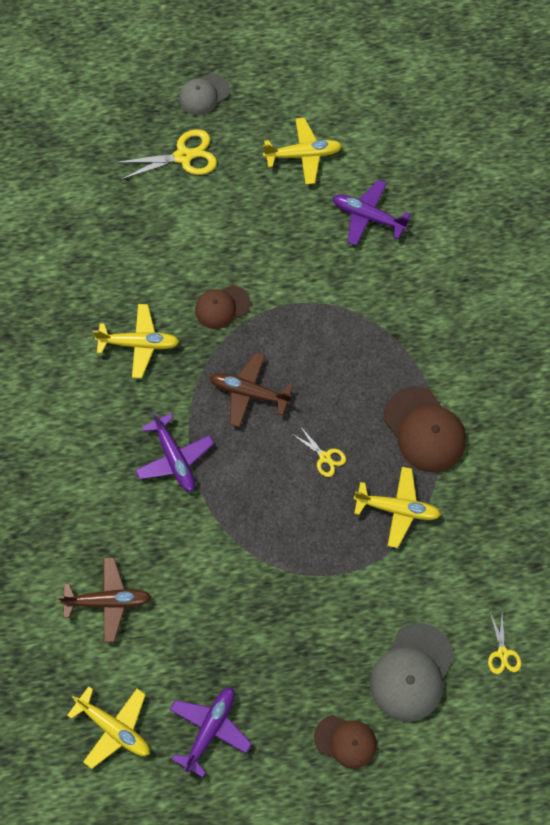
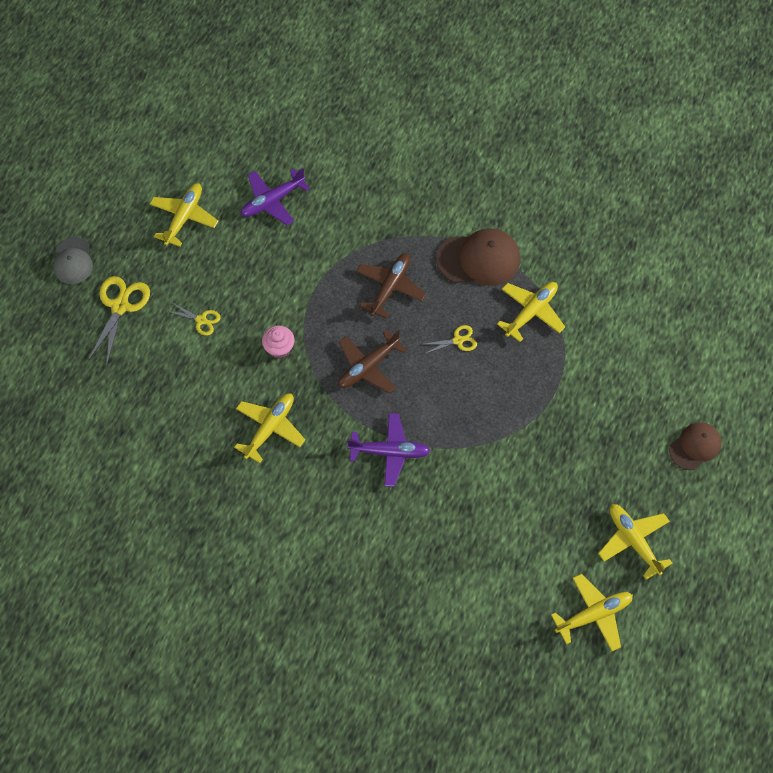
camera: 60 degrees left, 5 degrees down
brown plane [57,557,151,643] -> brown plane moved to [356,253,426,319]
purple plane [170,687,252,777] -> yellow plane [598,504,673,580]
brown cap [195,285,250,329] -> pink cupcake [262,326,295,358]
grey cap [370,623,454,722] -> none
yellow scissors [488,613,521,674] -> yellow scissors moved to [167,302,220,336]

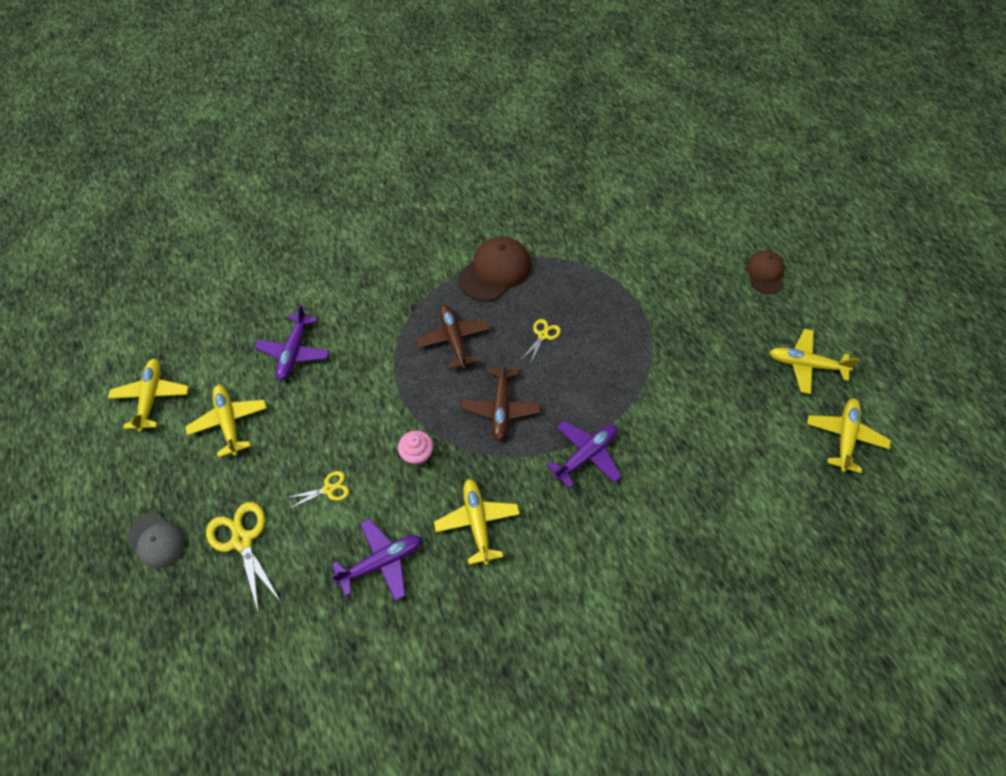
camera: 45 degrees left, 5 degrees down
yellow plane [497,282,565,342] -> yellow plane moved to [108,359,189,432]
none -> purple plane [331,519,422,601]

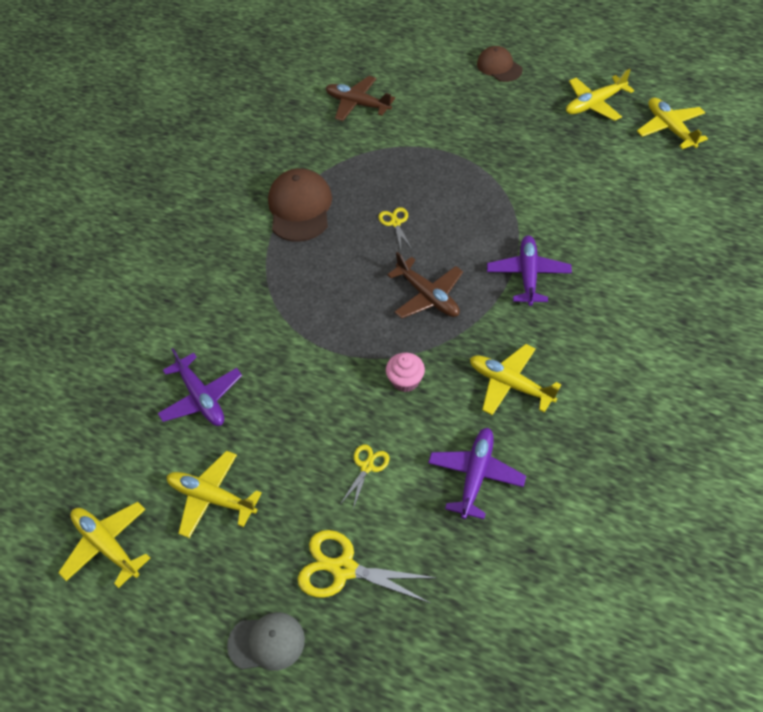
camera: 40 degrees left, 5 degrees down
brown plane [416,305,490,370] -> brown plane moved to [326,76,395,121]

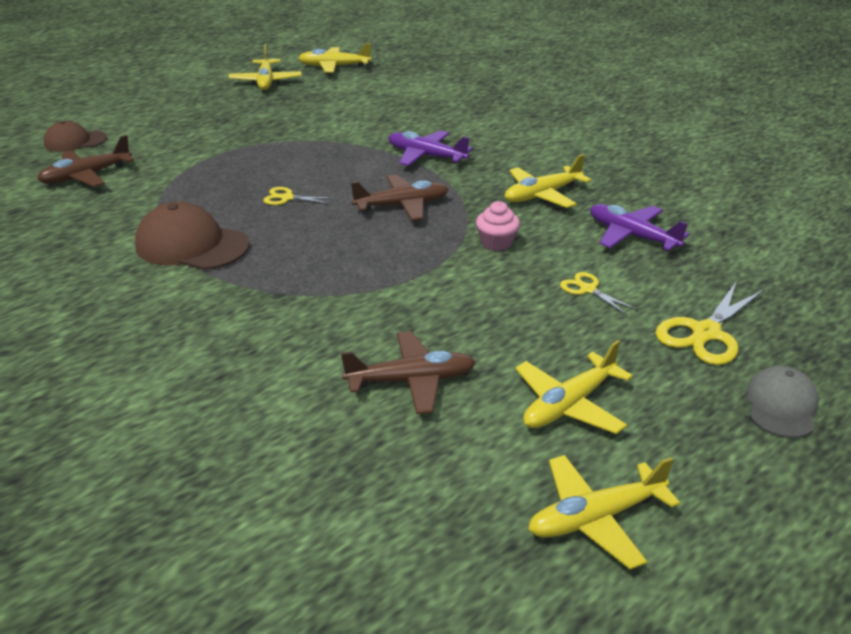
camera: 70 degrees left, 20 degrees down
purple plane [157,348,242,426] -> brown plane [341,331,476,414]
brown cap [477,46,523,82] -> brown cap moved to [44,121,107,152]

